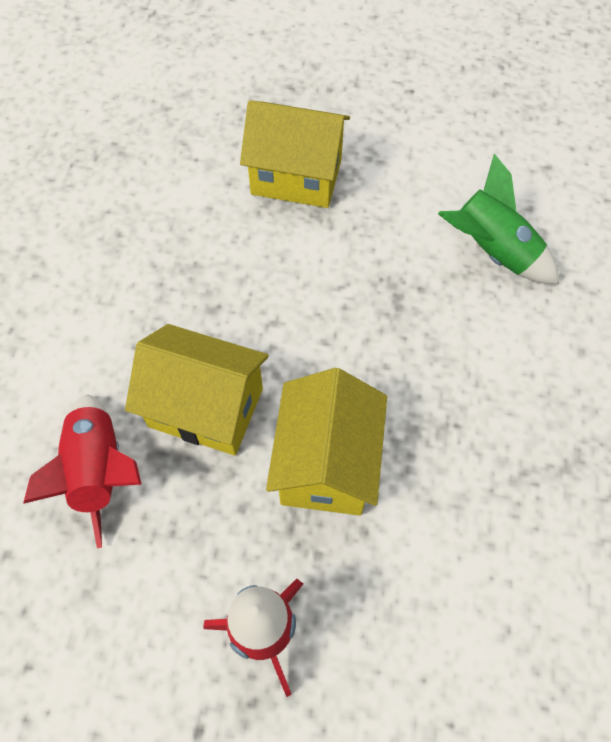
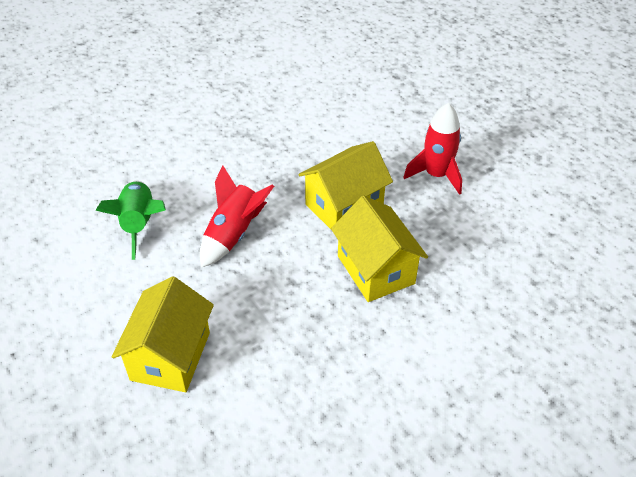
camera: 135 degrees left, 15 degrees down
red rocket [23,394,142,548] -> red rocket moved to [200,165,274,268]
yellow house [240,100,350,208] -> yellow house turned 45 degrees clockwise [112,276,214,392]

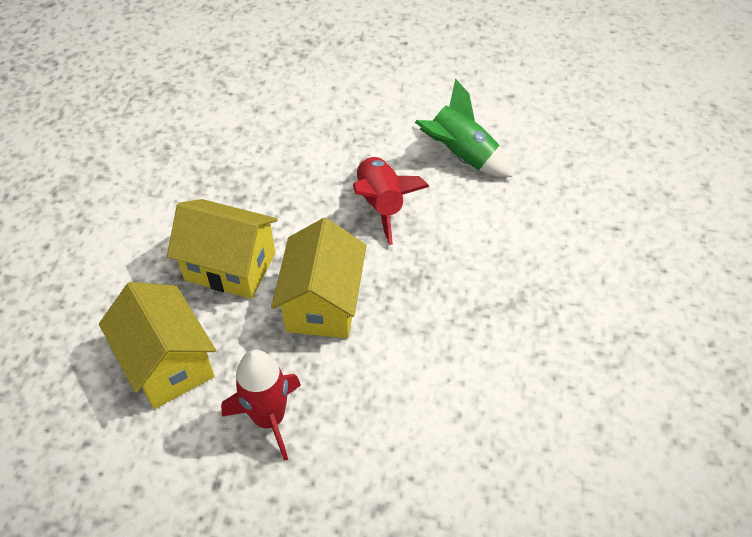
camera: 135 degrees right, 5 degrees up
yellow house [112,276,214,392] -> yellow house moved to [99,282,216,409]

